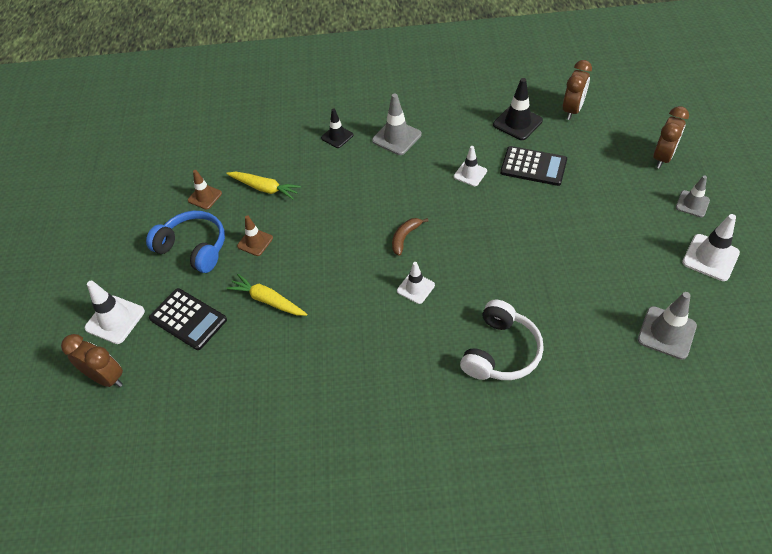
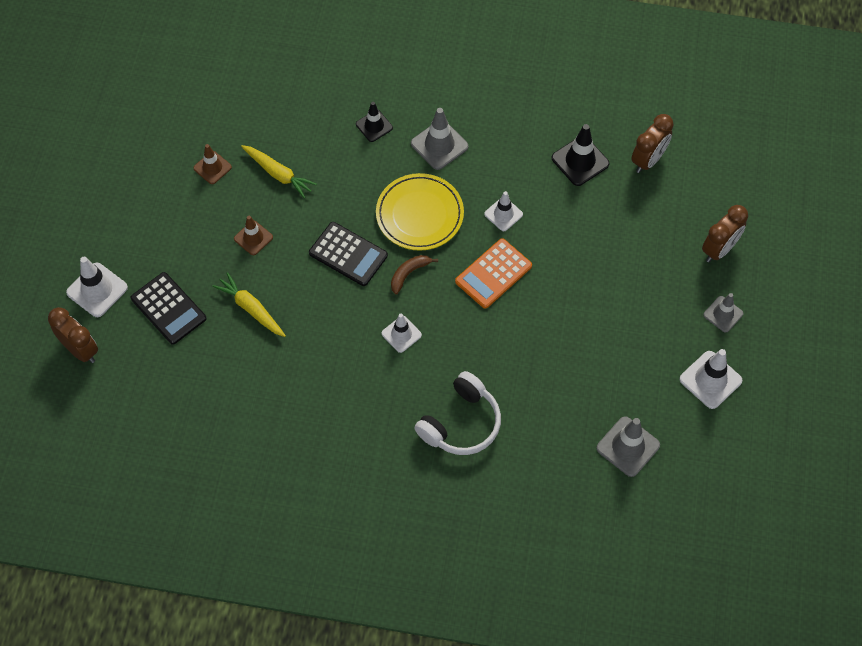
camera: 10 degrees right, 10 degrees up
blue headphones [146,211,225,273] -> none
black calculator [500,146,567,186] -> black calculator moved to [309,222,388,286]
none -> yellow plate [376,173,464,251]
none -> orange calculator [455,238,532,309]

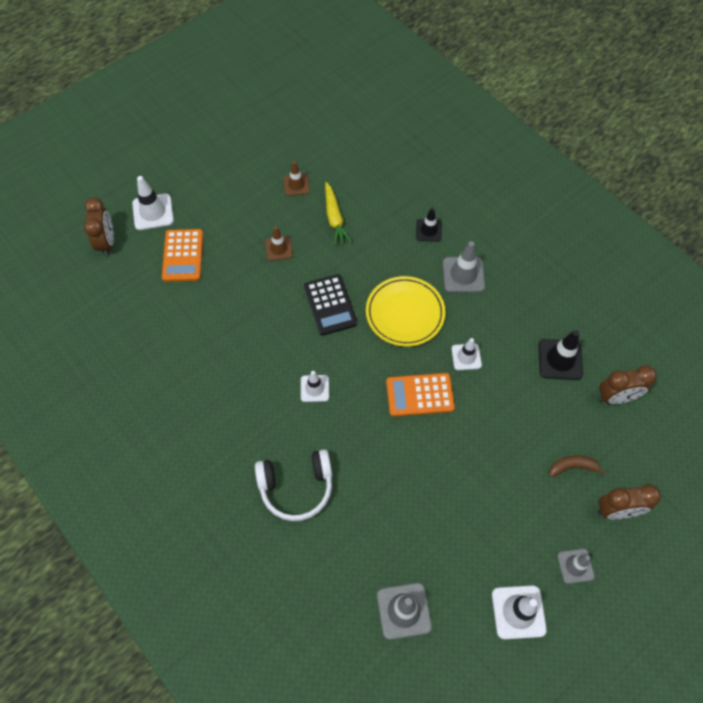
camera: 40 degrees right, 0 degrees up
black calculator [131,272,207,345] -> orange calculator [162,229,203,282]
yellow carrot [212,272,286,337] -> none
brown banana [391,255,438,294] -> brown banana moved to [549,455,606,477]

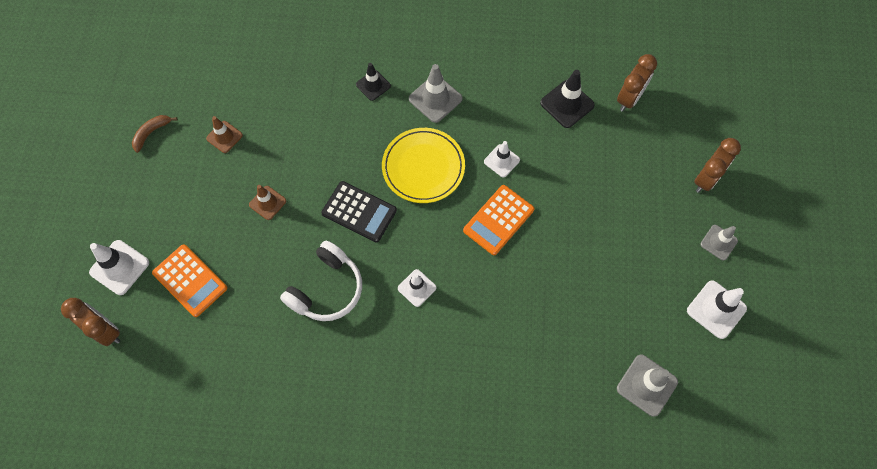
camera: 45 degrees left, 5 degrees up
white headphones [255,449,332,521] -> white headphones moved to [280,241,362,321]
yellow carrot [325,182,352,245] -> none
brown banana [549,455,606,477] -> brown banana moved to [132,115,178,153]

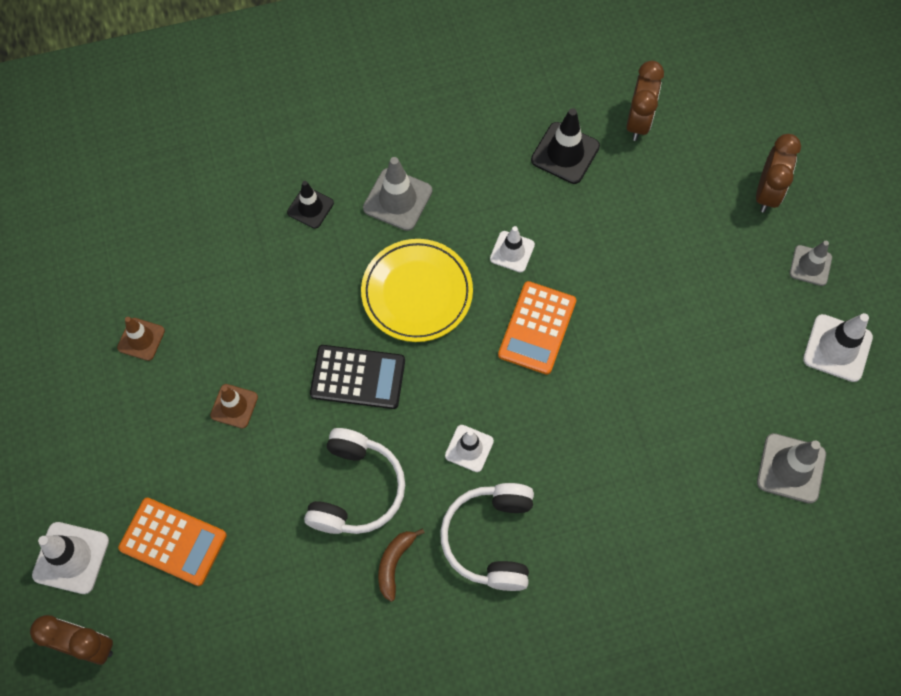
camera: 20 degrees left, 0 degrees up
brown banana [132,115,178,153] -> brown banana moved to [378,528,425,602]
none -> white headphones [440,483,534,591]

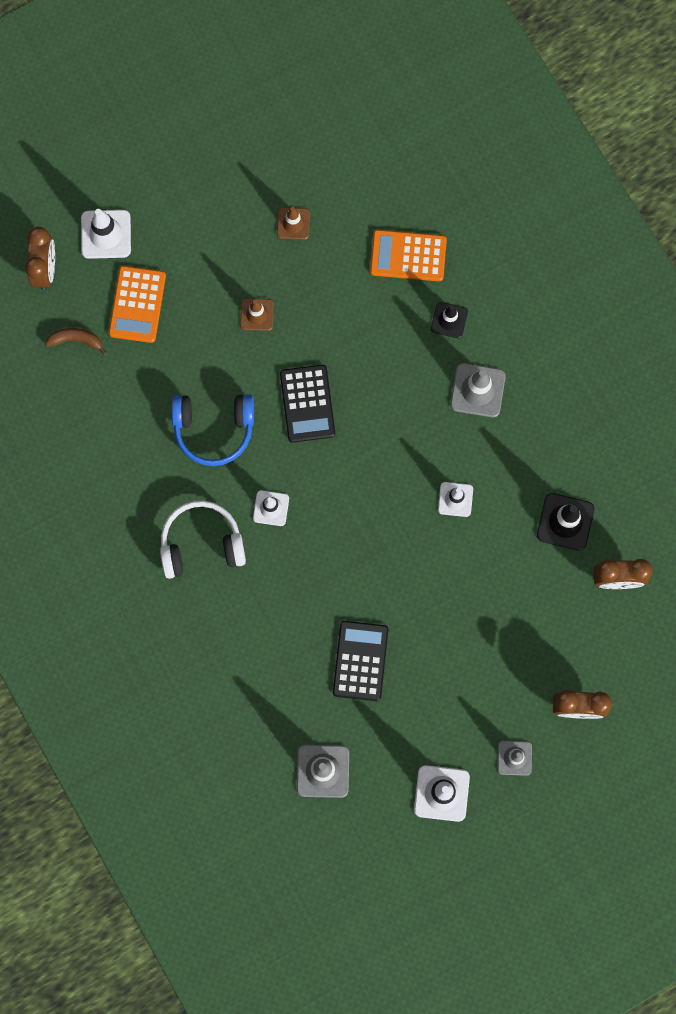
camera: 75 degrees right, 10 degrees up
white headphones [304,428,405,534] -> blue headphones [171,394,254,466]
yellow plate [361,239,473,342] -> none
brown banana [378,528,425,602] -> brown banana moved to [45,328,107,355]
orange calculator [498,281,576,374] -> orange calculator moved to [370,230,447,281]
none -> black calculator [333,621,388,701]

